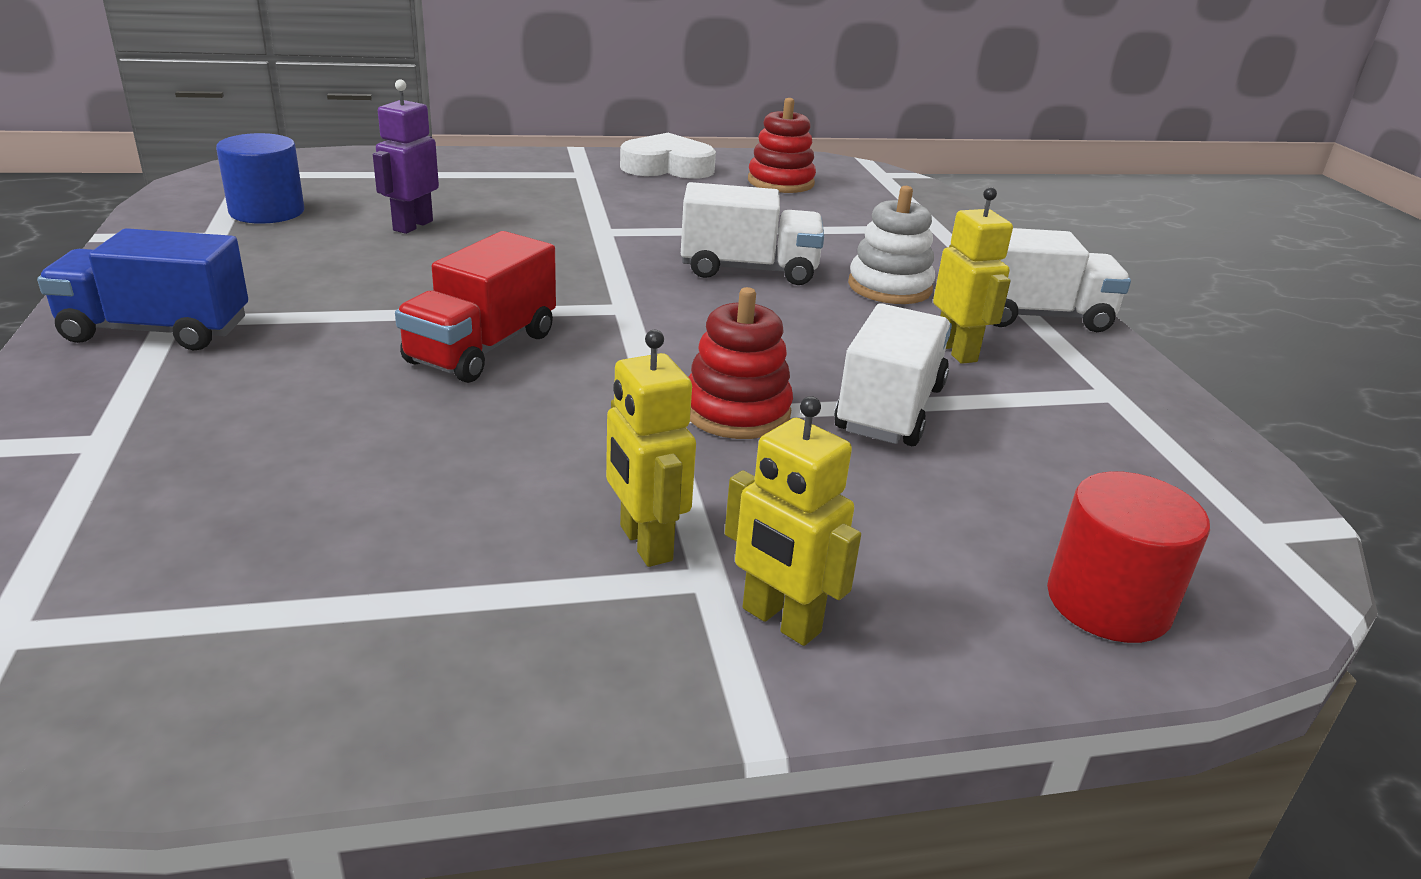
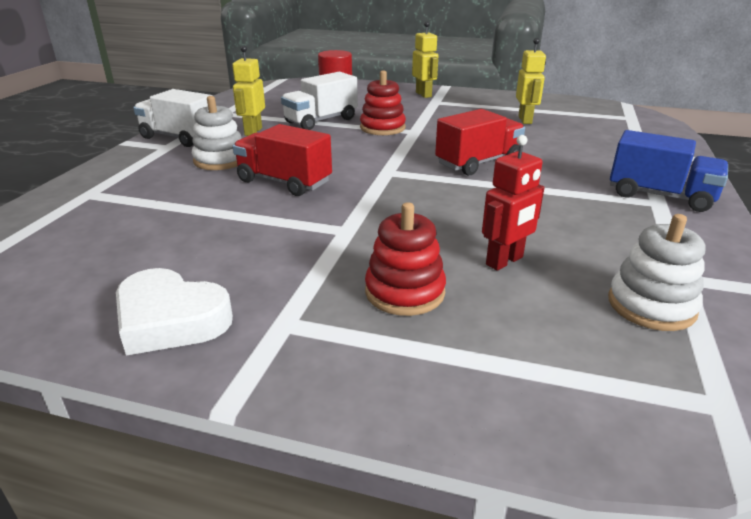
camera: 150 degrees left, 0 degrees up
blue cylinder [216,133,305,224] -> white stacking toy [608,214,705,331]
purple robot [373,79,439,234] -> red robot [482,135,544,271]
yellow robot [606,330,696,567] -> yellow robot moved to [516,38,546,124]
white truck [681,182,824,285] -> red truck [233,124,332,196]
red stacking toy [748,98,816,193] -> red stacking toy moved to [365,202,446,316]

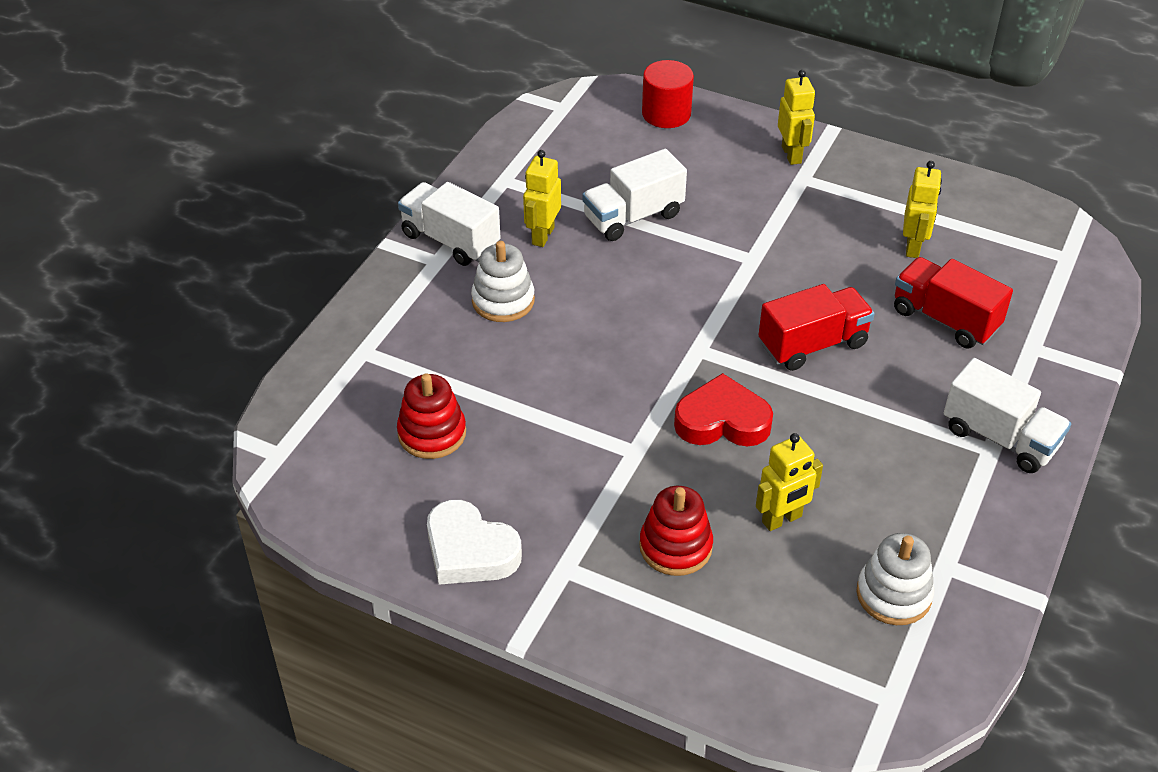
camera: 10 degrees right, 15 degrees up
red truck [233,124,332,196] -> red truck moved to [894,257,1013,348]
red stacking toy [360,70,406,135] -> red stacking toy moved to [397,373,466,459]
red robot [482,135,544,271] -> yellow robot [756,433,823,531]
blue truck [610,130,728,212] -> white truck [944,358,1071,473]
none -> red heart [674,373,773,447]

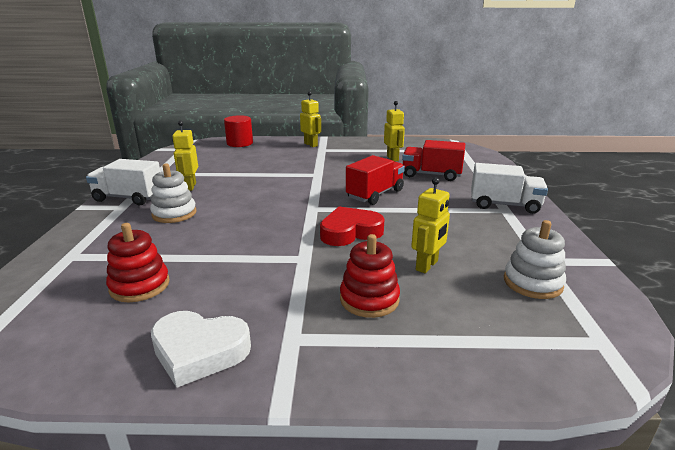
camera: 25 degrees left, 20 degrees down
white truck [582,149,687,241] -> none

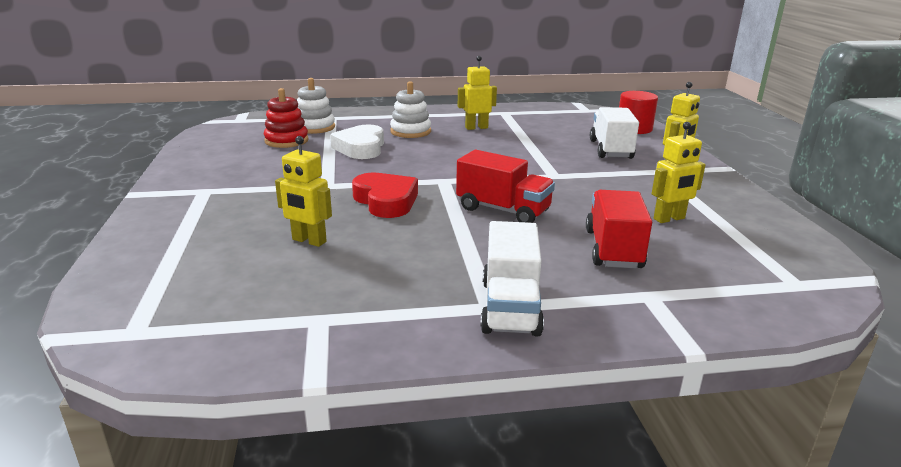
camera: 80 degrees right, 0 degrees up
white truck [86,159,160,205] -> white truck moved to [590,107,639,159]
white heart [151,311,251,388] -> white heart moved to [330,125,384,159]
red stacking toy [340,234,400,318] -> none
white stacking toy [504,220,566,299] -> white stacking toy moved to [297,78,335,134]

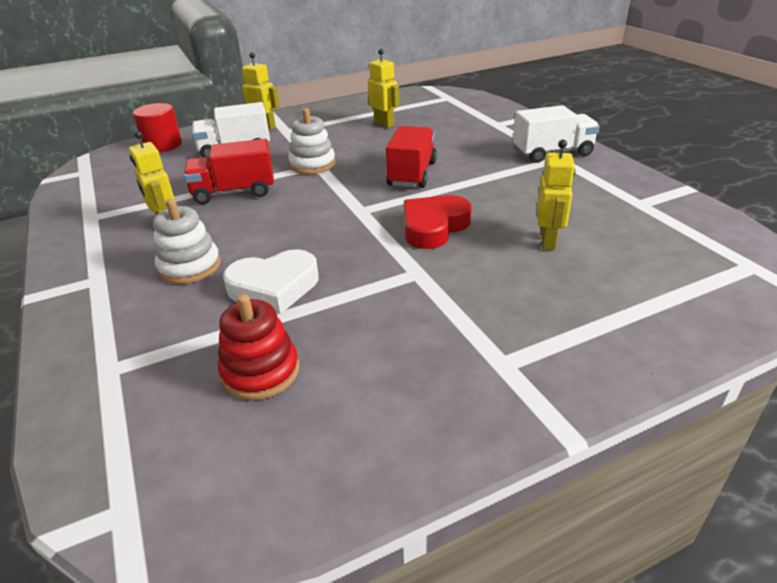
camera: 105 degrees left, 10 degrees up
white stacking toy [297,78,335,134] -> white stacking toy moved to [288,108,336,174]
red truck [586,190,652,269] -> red truck moved to [183,139,274,204]

